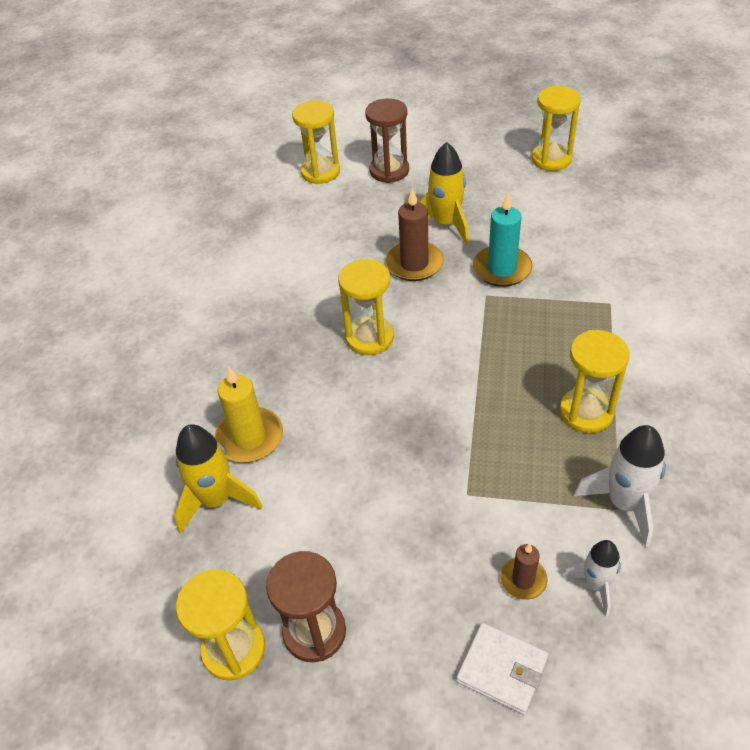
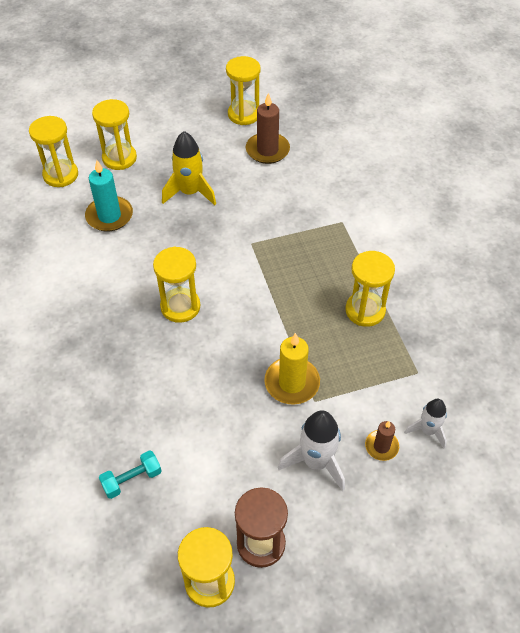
camera: 30 degrees left, 5 degrees up
yellow rocket [174,424,263,534] -> turquoise dumbbell [99,450,161,499]
yellow candle [214,366,283,462] -> yellow candle moved to [264,333,320,405]
brown hourglass [365,98,409,183] -> yellow hourglass [92,99,137,170]
brown candle [385,188,444,281] -> brown candle moved to [246,93,290,164]
white wallet [456,623,549,715] -> none
turquoise candle [473,193,532,287] -> turquoise candle moved to [85,160,133,232]
white rocket [574,425,666,547] -> white rocket moved to [278,410,345,491]

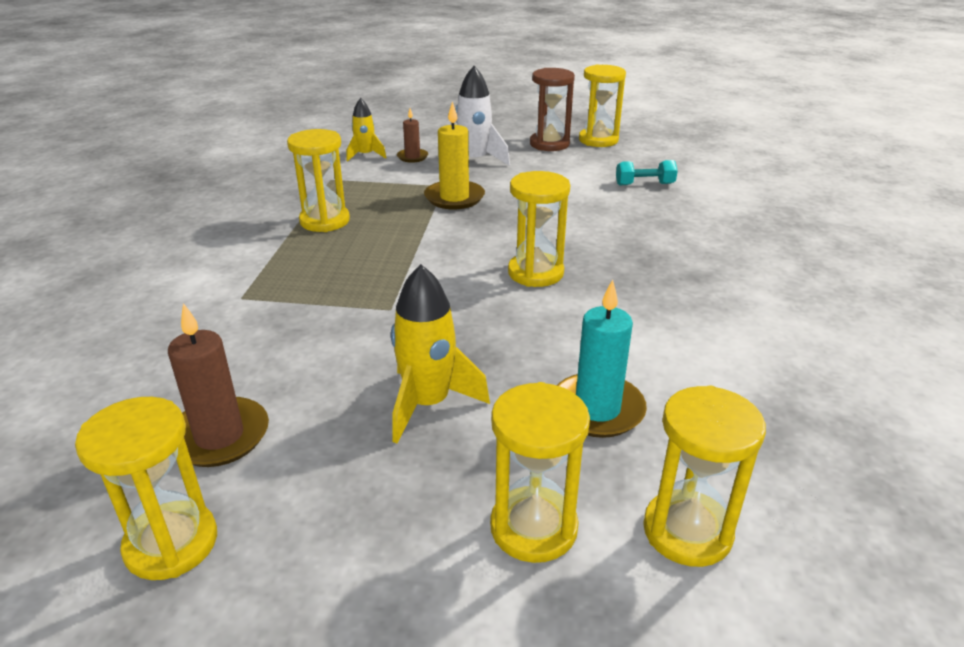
camera: 155 degrees left, 20 degrees down
white rocket [404,399,447,449] -> yellow rocket [346,98,386,162]

